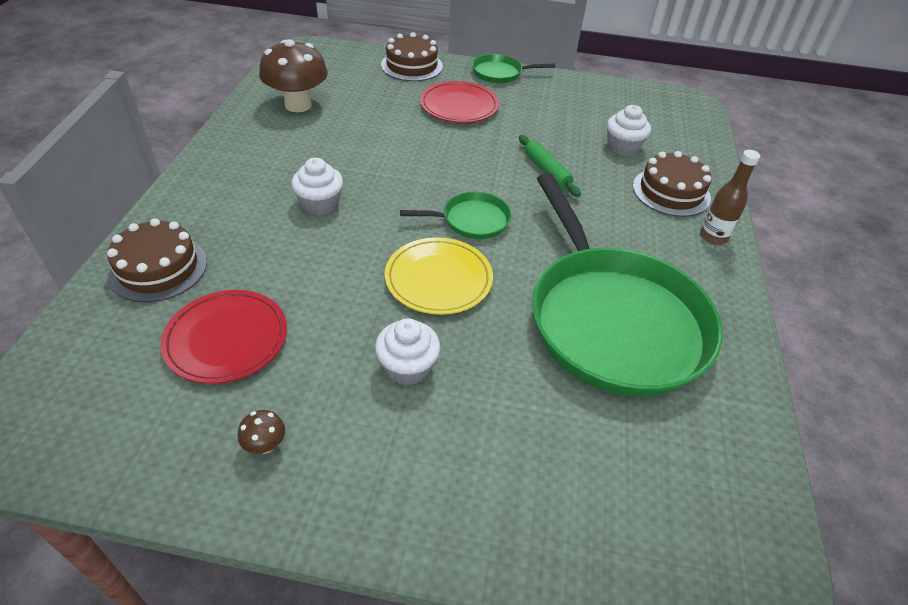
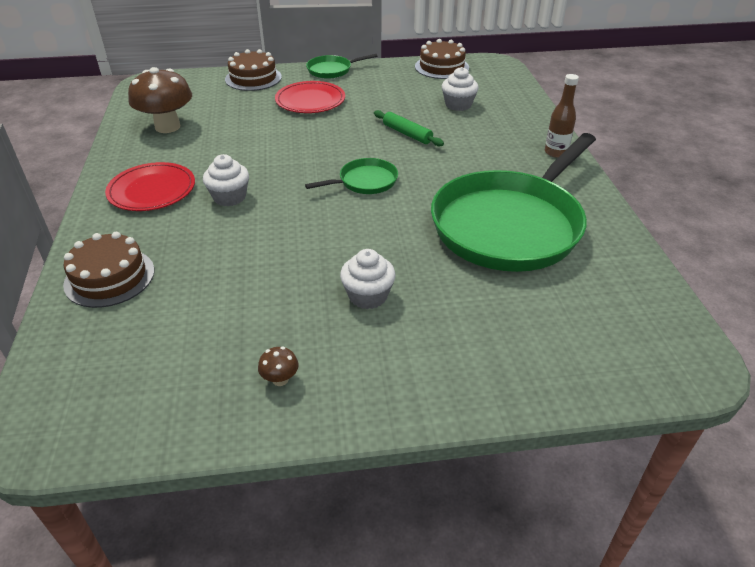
camera: 15 degrees left, 5 degrees down
red plate [160,290,287,384] -> red plate moved to [105,162,195,211]
yellow plate [385,237,493,315] -> none
green pan [532,173,723,397] -> green pan turned 75 degrees clockwise [431,133,596,272]
brown cake [633,151,711,217] -> brown cake moved to [415,39,469,79]

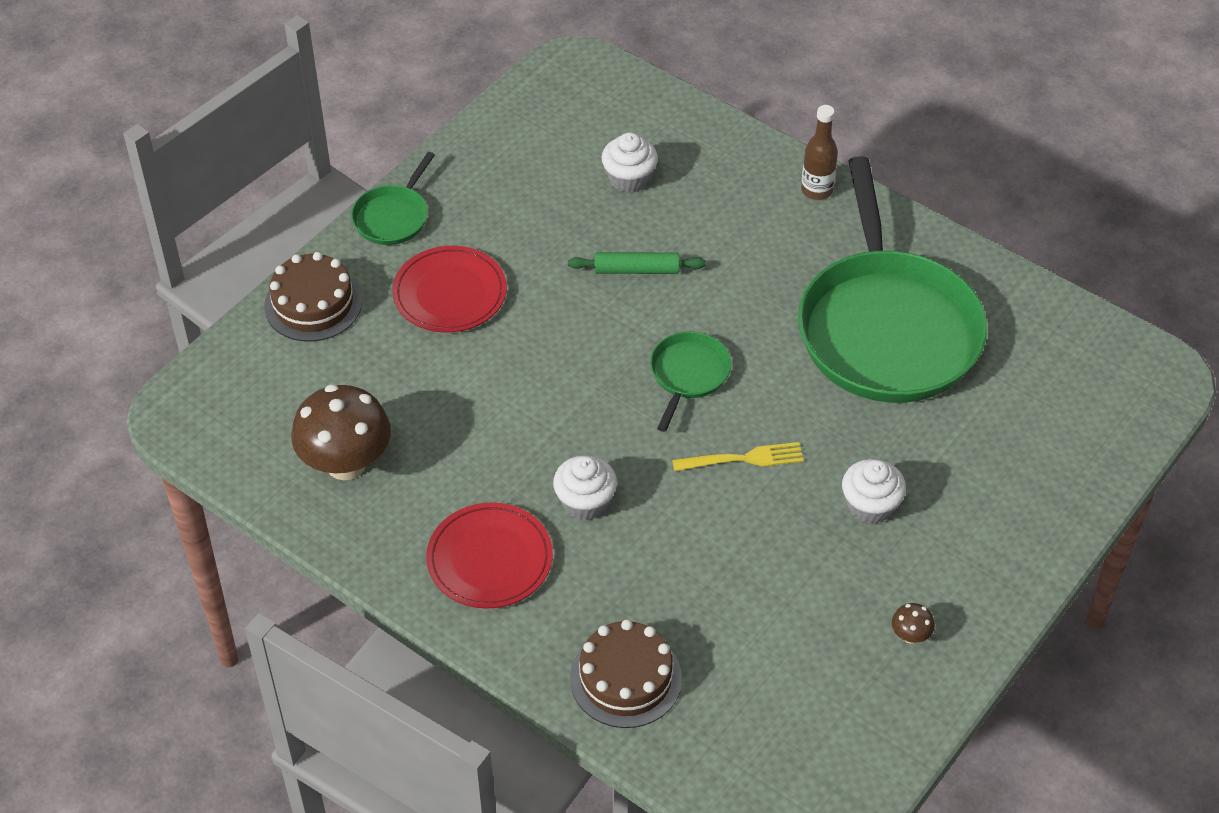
camera: 45 degrees left, 10 degrees up
brown cake [415,39,469,79] -> none
none -> yellow fork [672,442,804,471]

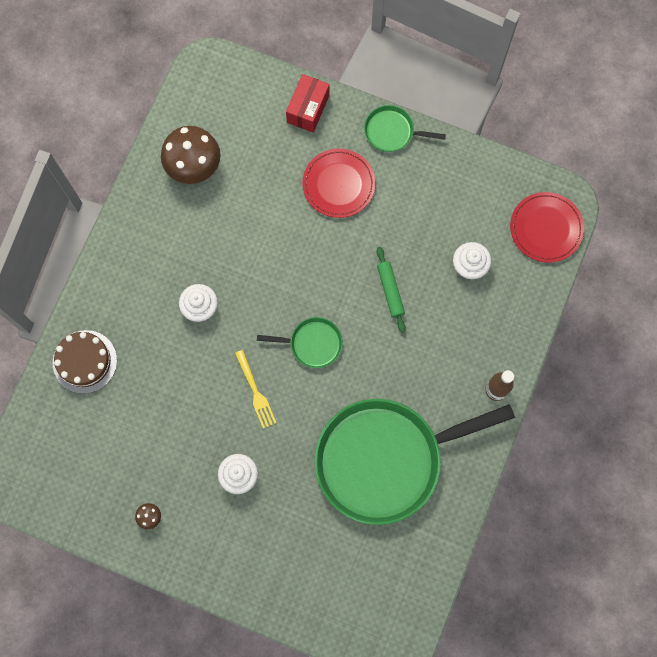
camera: 75 degrees right, 25 degrees up
brown cake [264,252,362,342] -> red box [286,74,329,132]
red plate [426,502,553,609] -> red plate moved to [510,192,584,263]

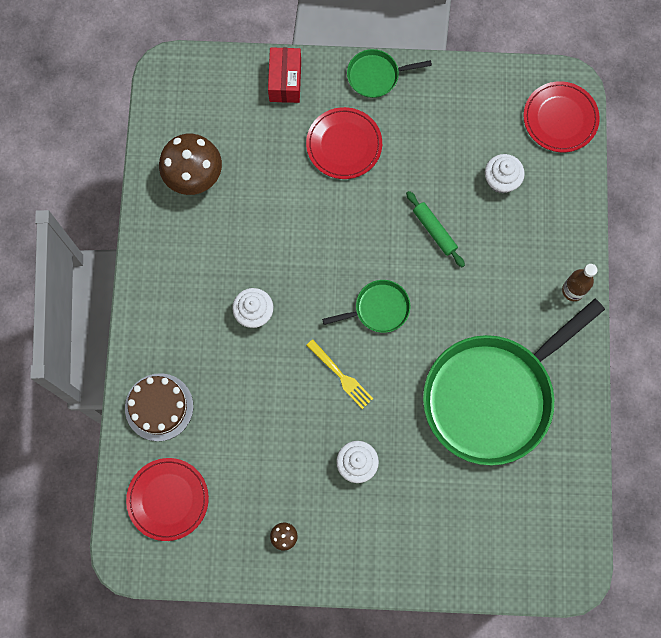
camera: 20 degrees left, 0 degrees up
none -> red plate [126,458,209,541]

